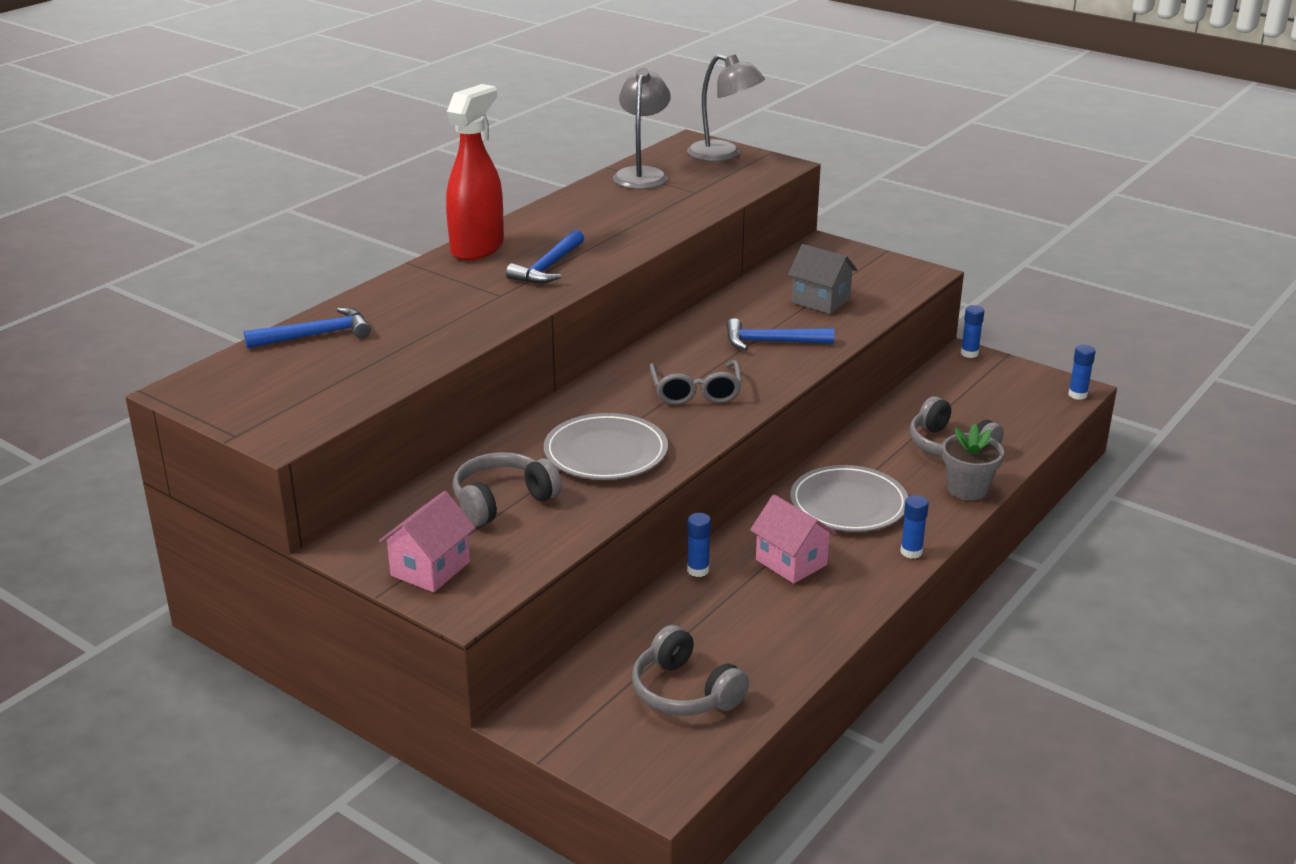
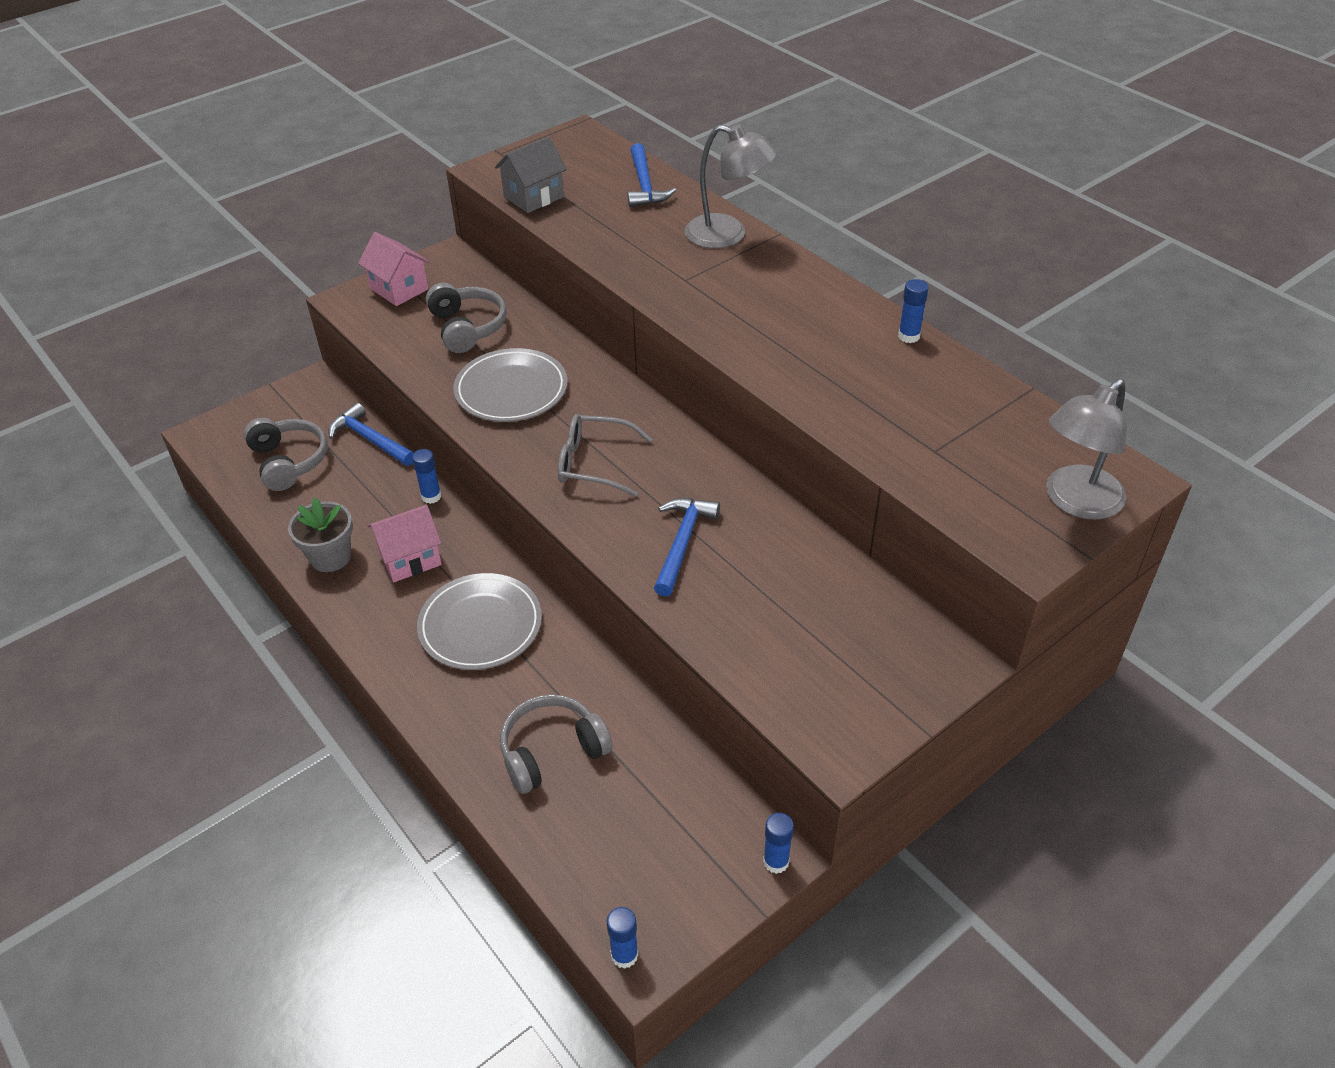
camera: 105 degrees right, 15 degrees up
red spray bottle [446,84,504,260] -> none
blue hammer [506,230,584,283] -> blue hammer moved to [328,403,414,466]
grey lamp [613,68,671,189] -> grey lamp moved to [685,124,777,249]
grey headphones [632,625,749,716] -> grey headphones turned 90 degrees clockwise [244,418,328,491]
grey house [788,244,857,314] -> grey house moved to [495,136,567,213]
blue glue stick [900,495,929,559] -> blue glue stick moved to [898,279,929,343]
grey flower pot [942,424,1004,501] -> grey flower pot moved to [288,498,353,572]

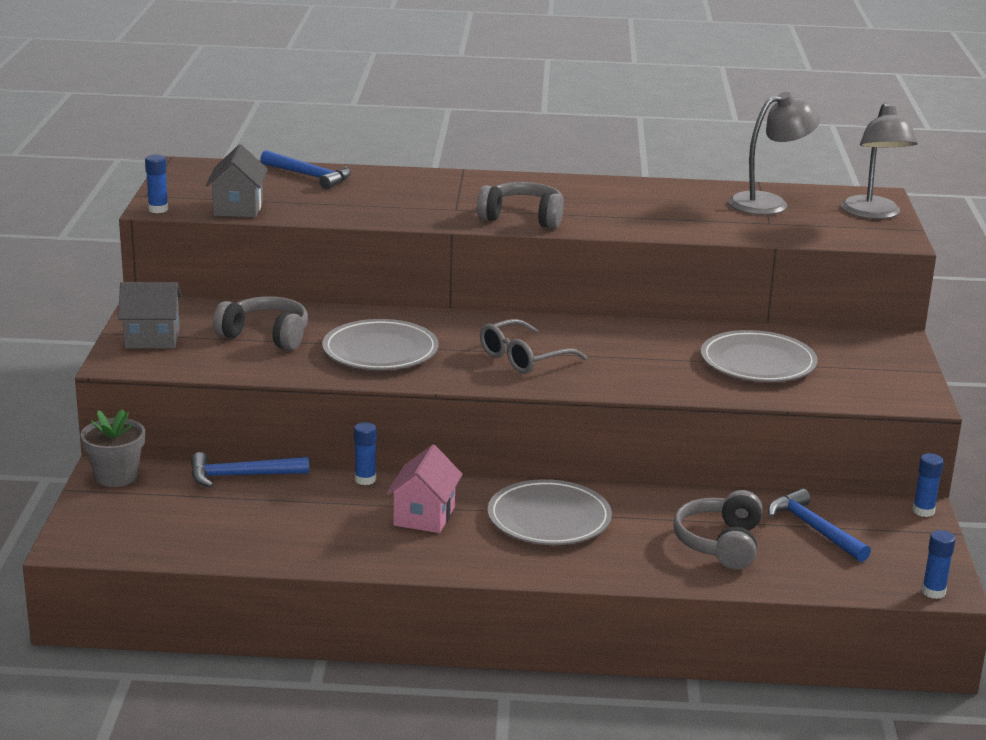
camera: 50 degrees left, 20 degrees down
grey headphones [244,418,328,491] -> grey headphones moved to [477,182,564,229]
grey flower pot [288,498,353,572] -> grey flower pot moved to [80,409,145,487]
pink house [358,232,430,306] -> grey house [118,282,182,349]
blue hammer [654,498,720,597] -> blue hammer moved to [768,488,871,562]
grey lamp [685,124,777,249] -> grey lamp moved to [729,92,820,215]
blue glue stick [898,279,929,343] -> blue glue stick moved to [145,154,168,213]
none -> grey plate [701,330,818,382]

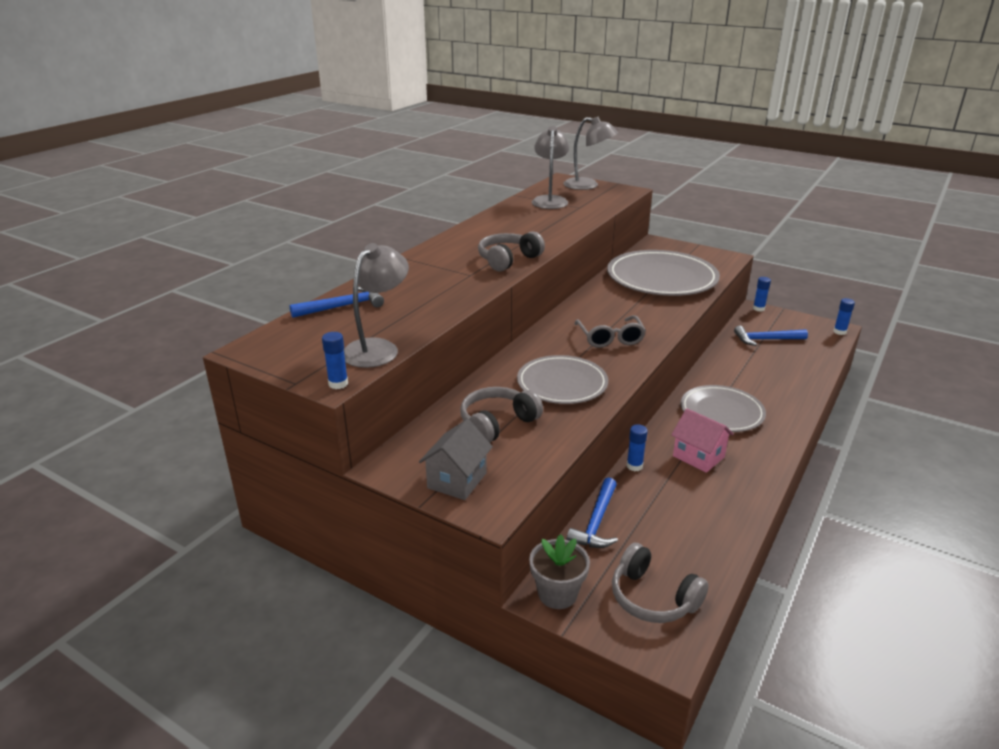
camera: 60 degrees left, 5 degrees up
grey house [206,144,268,217] -> grey lamp [344,243,409,368]
grey headphones [673,490,763,569] -> grey headphones moved to [612,543,709,623]
grey plate [701,330,818,382] -> grey plate [607,250,720,296], size x1.56

